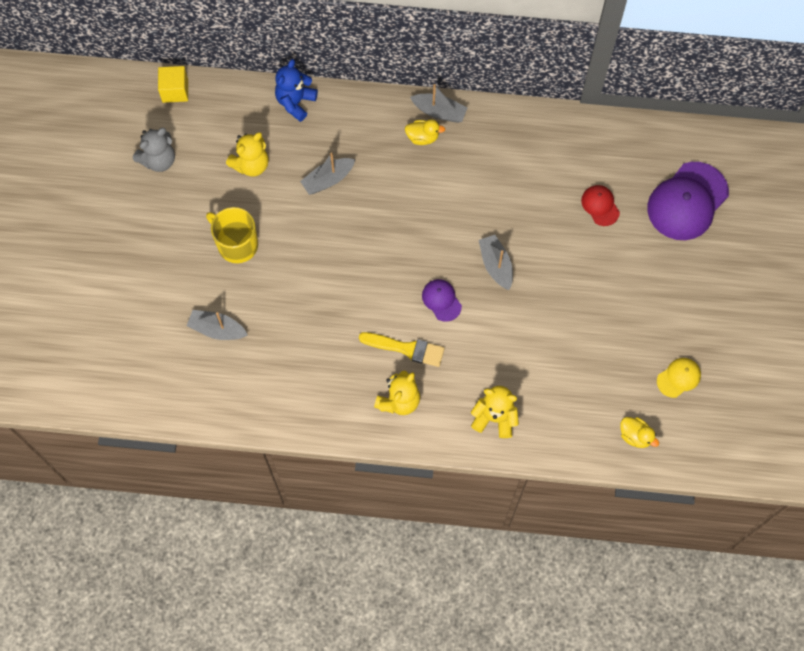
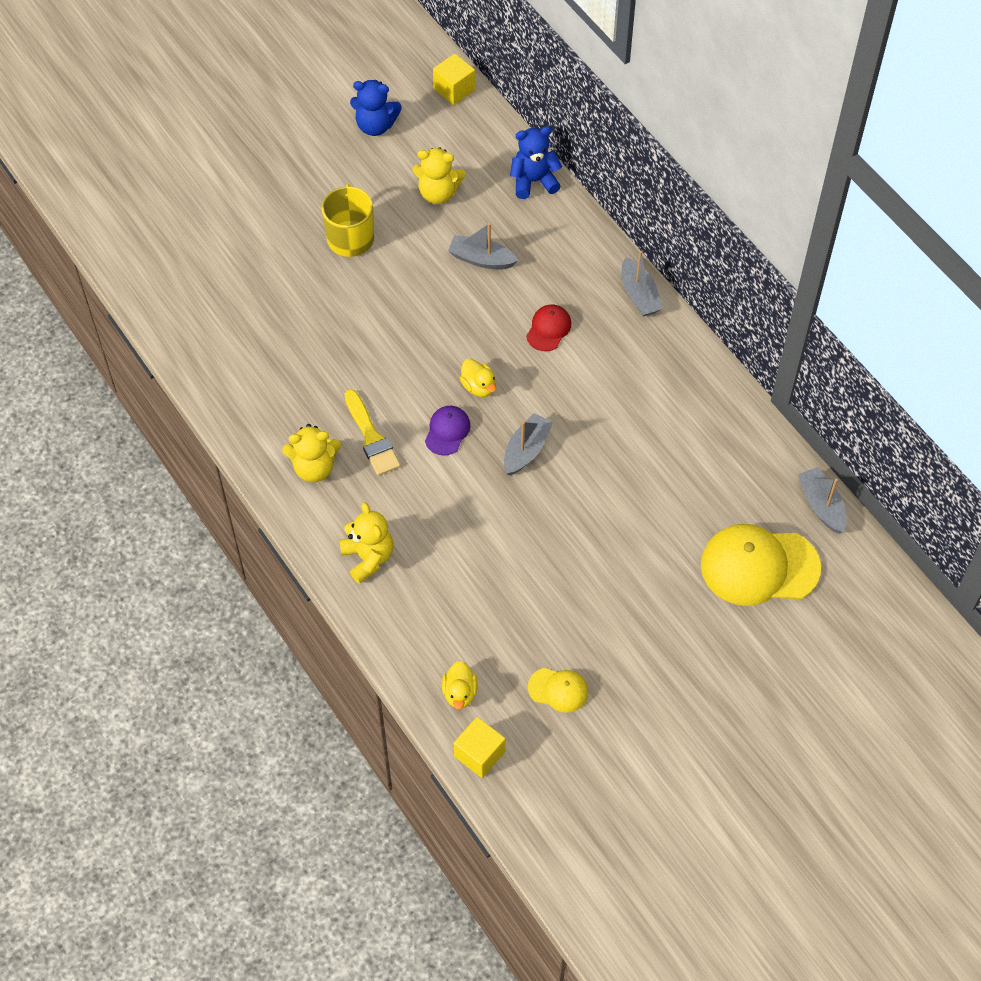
camera: 50 degrees right, 10 degrees down
grey teddy bear [133,128,175,172] -> blue teddy bear [350,80,402,136]
grey boat [187,310,248,340] -> grey boat moved to [798,467,847,533]
yellow duck [405,119,445,145] -> yellow duck moved to [460,358,496,397]
red cap [581,185,620,226] -> red cap moved to [526,304,571,351]
purple cap [647,162,729,240] -> yellow cap [701,524,821,606]
none -> yellow cube [454,717,505,778]

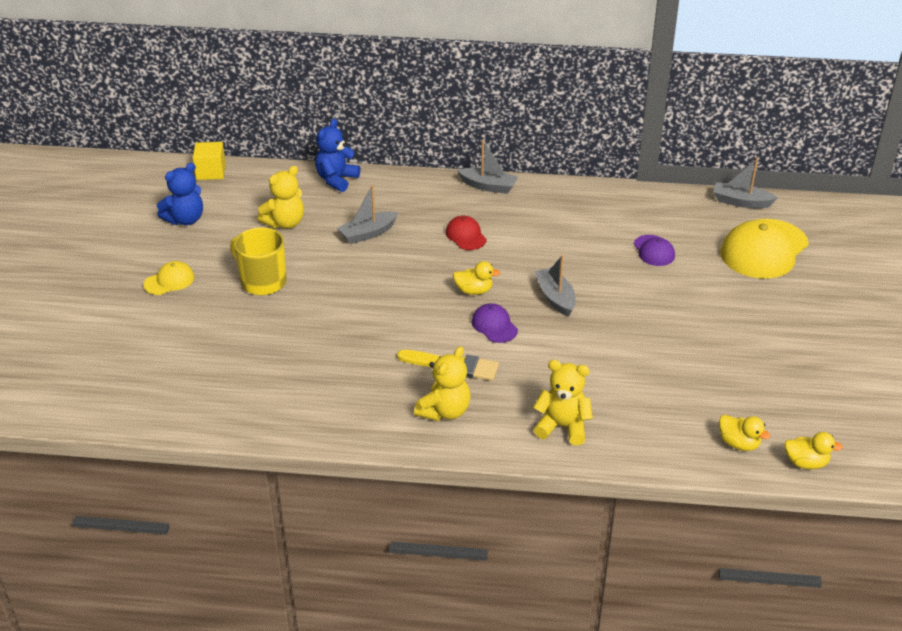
camera: 50 degrees left, 20 degrees down
yellow cube [454,717,505,778] -> yellow duck [784,432,843,469]
yellow cap [528,668,588,713] -> yellow cap moved to [143,261,194,295]
none -> purple cap [634,235,675,266]

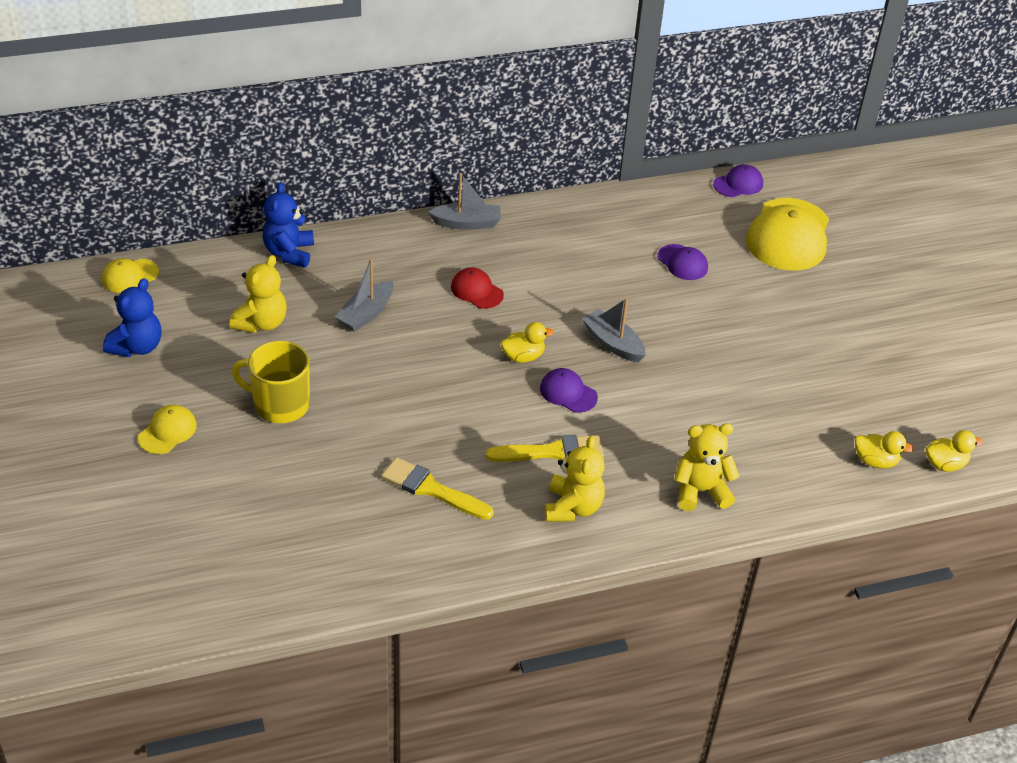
camera: 25 degrees left, 5 degrees up
yellow cube [193,142,226,180] -> yellow cap [102,258,159,293]
grey boat [713,157,777,208] -> purple cap [713,164,763,197]
none -> yellow brush [381,457,494,520]

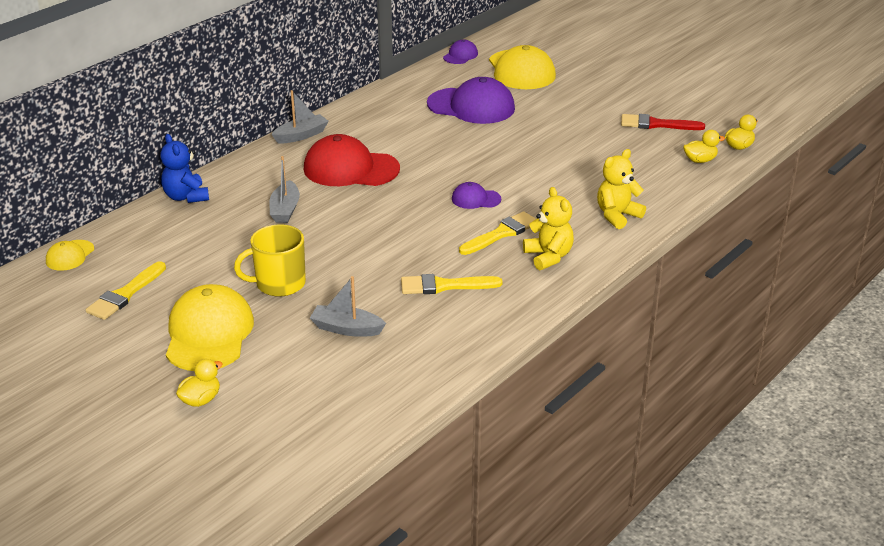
camera: 30 degrees left, 10 degrees down
blue teddy bear [103,278,162,357] -> yellow brush [86,261,166,320]
yellow cap [138,405,197,454] -> yellow cap [166,284,254,371], size x2.03
yellow teddy bear [230,255,287,333] -> none
red cap [451,267,504,309] -> red cap [304,134,400,186], size x2.03
yellow duck [501,322,554,363] -> yellow duck moved to [176,359,223,407]
grey boat [582,298,646,362] -> grey boat moved to [310,276,386,337]
purple cap [657,244,708,280] -> purple cap [427,77,515,124], size x2.03
none -> red brush [621,114,705,130]

